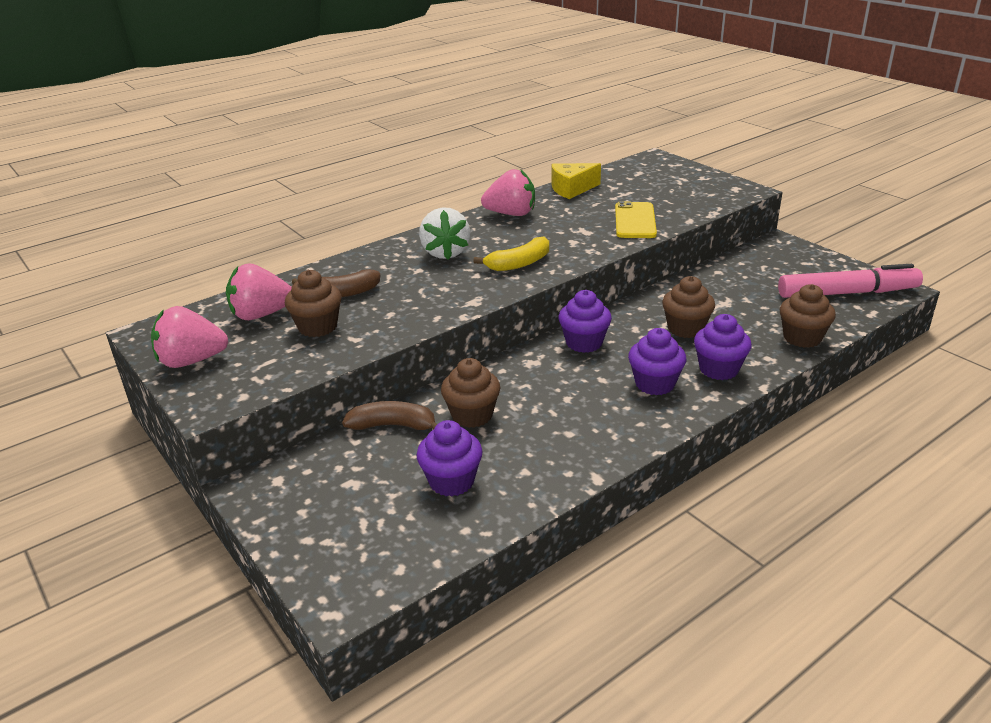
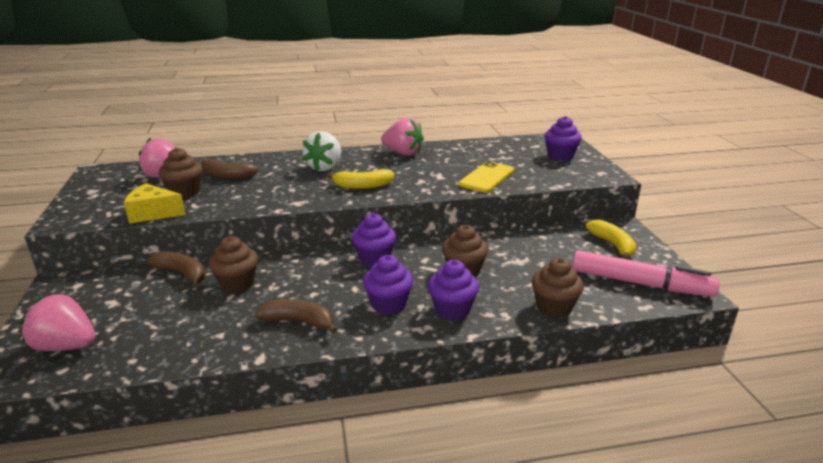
camera: 25 degrees right, 5 degrees down
pink strawberry [151,306,228,368] -> pink strawberry moved to [20,294,95,351]
purple cupcake [417,420,483,497] -> purple cupcake moved to [545,116,582,161]
yellow cheese [552,163,601,199] -> yellow cheese moved to [124,183,185,224]
none -> brown banana [254,299,337,334]
none -> yellow banana [586,220,636,259]

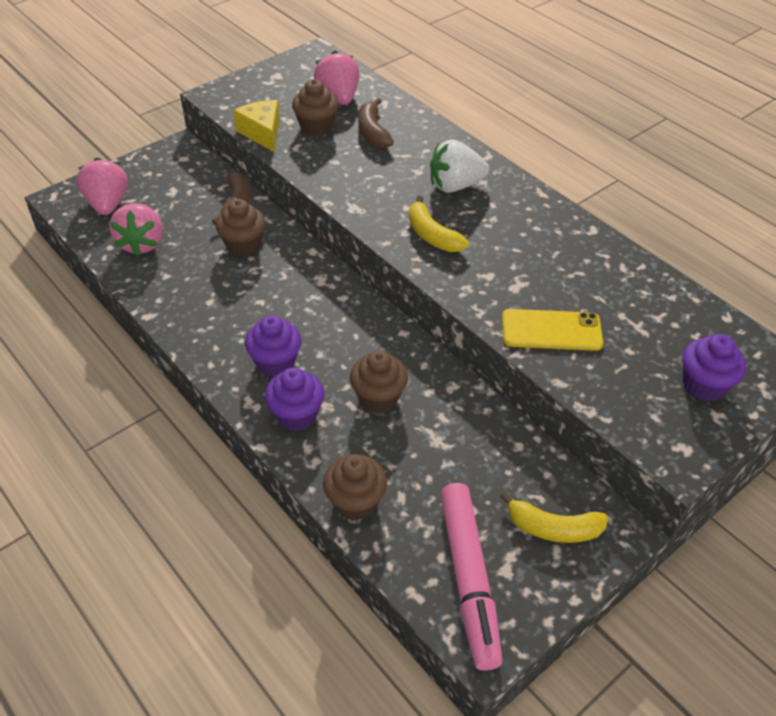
camera: 60 degrees right, 20 degrees up
brown banana [254,299,337,334] -> none
purple cupcake [352,213,396,266] -> none
pink strawberry [381,118,424,156] -> pink strawberry moved to [109,203,163,256]
yellow banana [586,220,636,259] -> yellow banana turned 60 degrees clockwise [500,492,608,543]

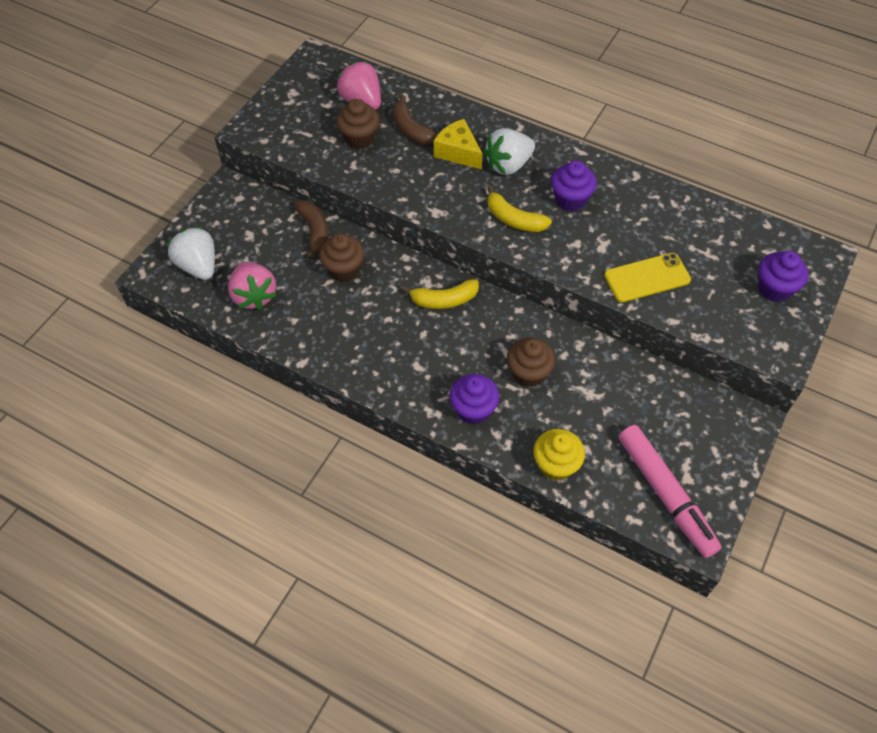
camera: 20 degrees left, 10 degrees up
pink strawberry [76,158,128,215] -> white strawberry [167,227,215,280]
yellow cheese [233,100,280,152] -> yellow cheese moved to [434,119,483,169]
purple cupcake [245,315,302,377] -> purple cupcake moved to [551,161,597,211]
brown cupcake [323,454,387,521] -> yellow cupcake [533,429,585,481]
yellow banana [500,492,608,543] -> yellow banana moved to [402,279,479,309]

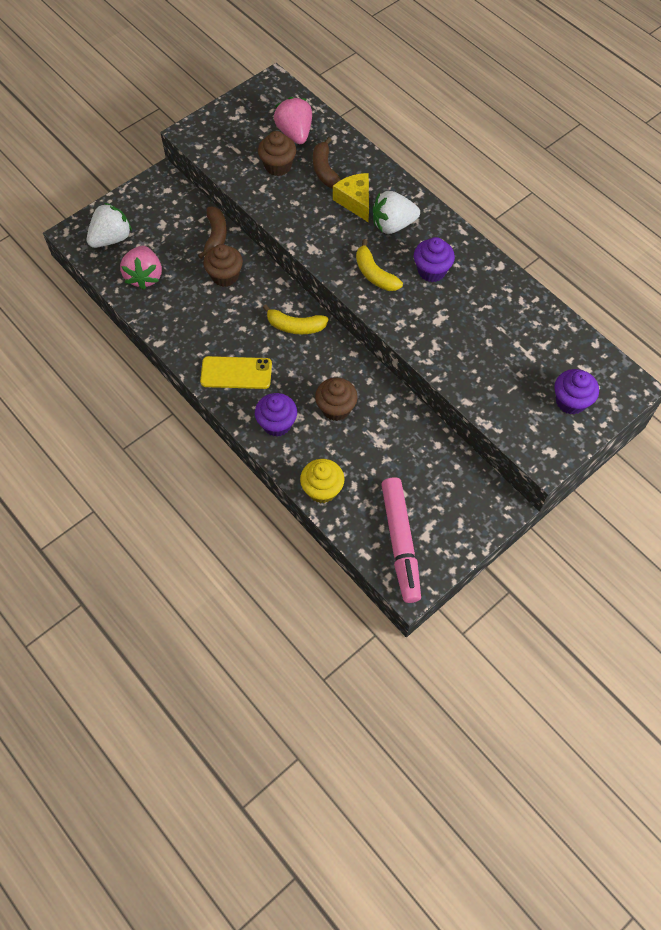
camera: 20 degrees right, 5 degrees up
white strawberry [167,227,215,280] -> white strawberry turned 60 degrees clockwise [87,203,132,248]
yellow phone [604,253,691,302] -> yellow phone moved to [200,356,272,389]

